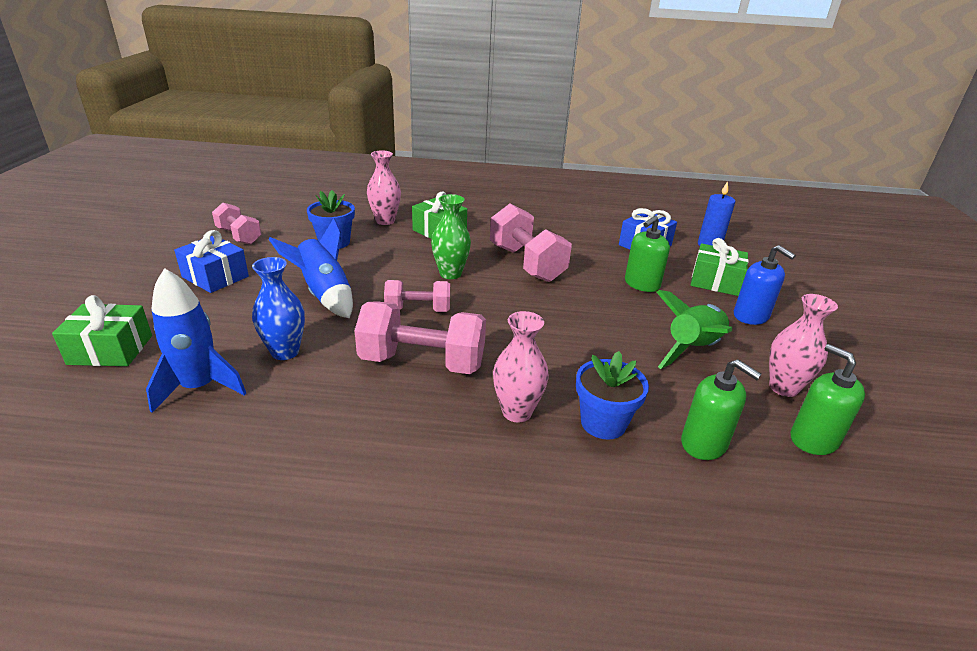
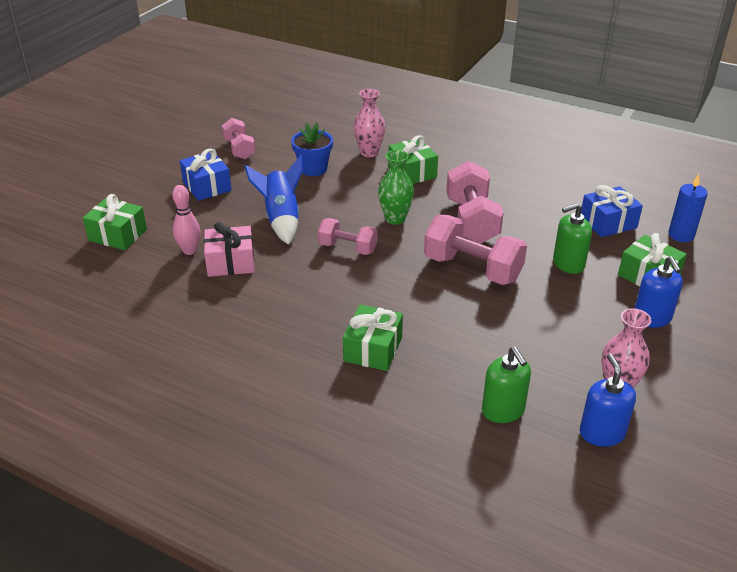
camera: 25 degrees right, 5 degrees up
blue rocket [146,268,246,413] -> none
blue vase [252,257,305,360] -> pink gift [204,222,255,277]
pink dumbbell [355,301,486,374] -> pink dumbbell moved to [424,215,527,285]
pink vase [493,311,549,423] -> green gift [343,304,403,371]
blue flower pot [576,351,649,440] -> none
green rocket [657,290,732,369] -> none
green soap dispenser [791,344,865,455] -> blue soap dispenser [580,354,636,447]
none -> pink bowling pin [172,185,201,255]

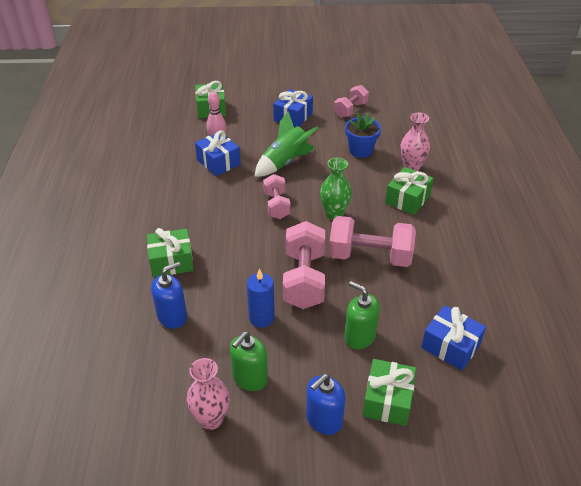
camera: 60 degrees right, 5 degrees up
pink gift [204,222,255,277] -> blue gift [195,130,241,176]
blue rocket [245,155,303,245] -> green rocket [255,112,319,177]
pink dumbbell [446,161,503,244] -> pink dumbbell turned 45 degrees clockwise [329,216,416,267]
green soap dispenser [482,347,531,423] -> green soap dispenser moved to [230,332,268,391]
blue soap dispenser [580,354,636,447] -> blue soap dispenser moved to [151,262,187,329]
blue candle [668,174,708,242] -> blue candle moved to [247,269,275,328]

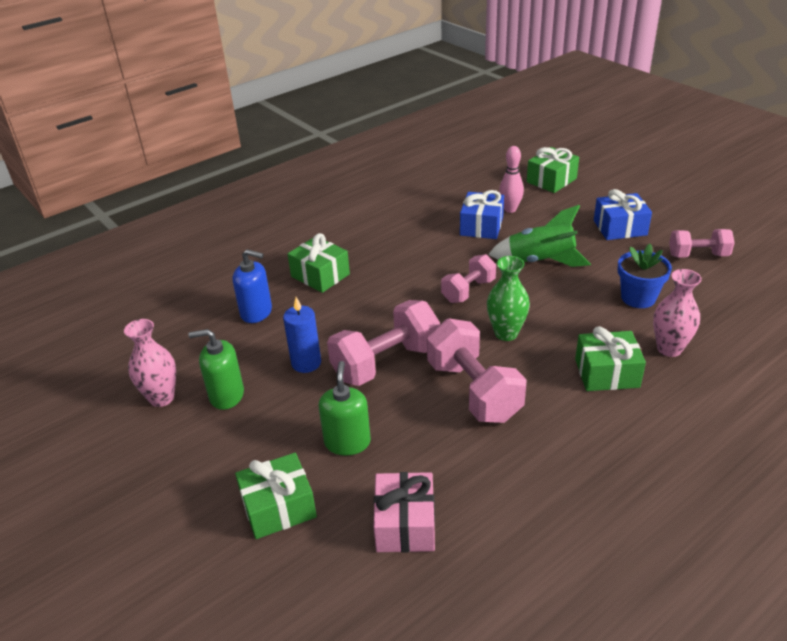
camera: 55 degrees right, 5 degrees down
blue soap dispenser [306,374,345,435] -> none
blue gift [421,305,486,370] -> pink gift [373,472,435,553]

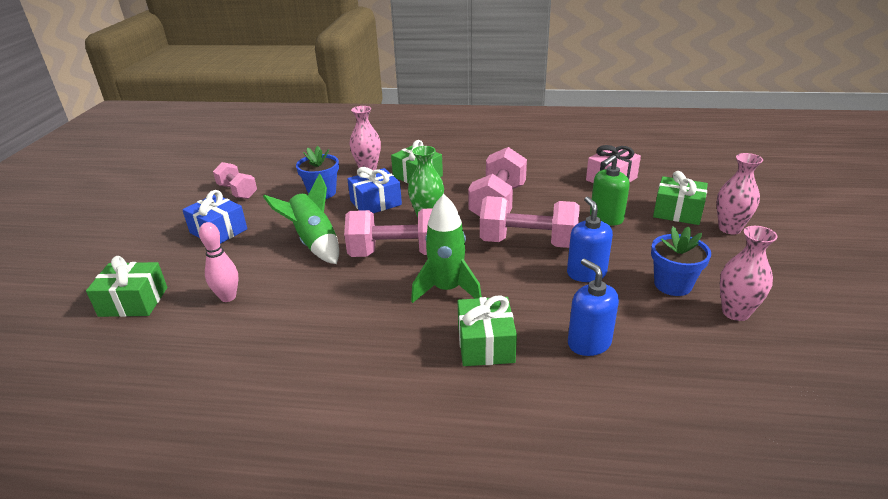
camera: 135 degrees left, 5 degrees down
green soap dispenser [188,329,244,410] -> blue flower pot [651,226,711,296]
blue candle [283,297,321,373] -> blue soap dispenser [567,197,613,282]
pink dumbbell [441,254,496,303] -> pink dumbbell [344,208,433,257], size x1.64
blue gift [460,190,504,239] -> blue gift moved to [347,167,402,213]
none -> green rocket [411,194,482,303]
none -> pink vase [717,153,763,234]

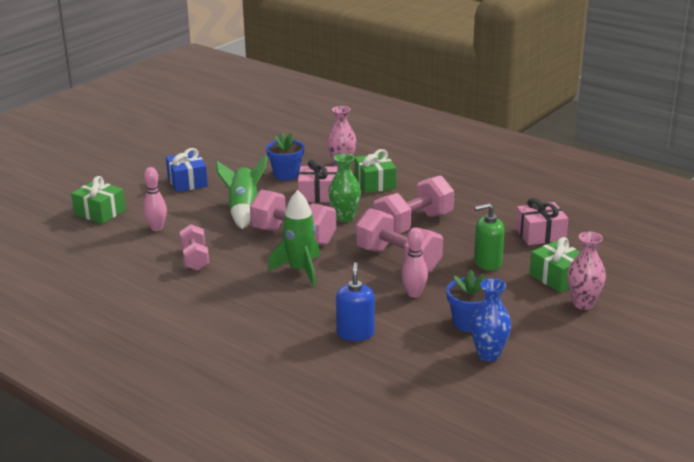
camera: 30 degrees right, 5 degrees down
pink dumbbell [213,162,257,199] -> pink dumbbell moved to [180,224,209,271]
blue gift [347,167,402,213] -> pink gift [298,160,337,202]
green gift [458,295,517,366] -> none
blue soap dispenser [567,197,613,282] -> pink bowling pin [401,228,428,298]
pink vase [720,226,778,321] -> blue vase [471,278,511,361]

